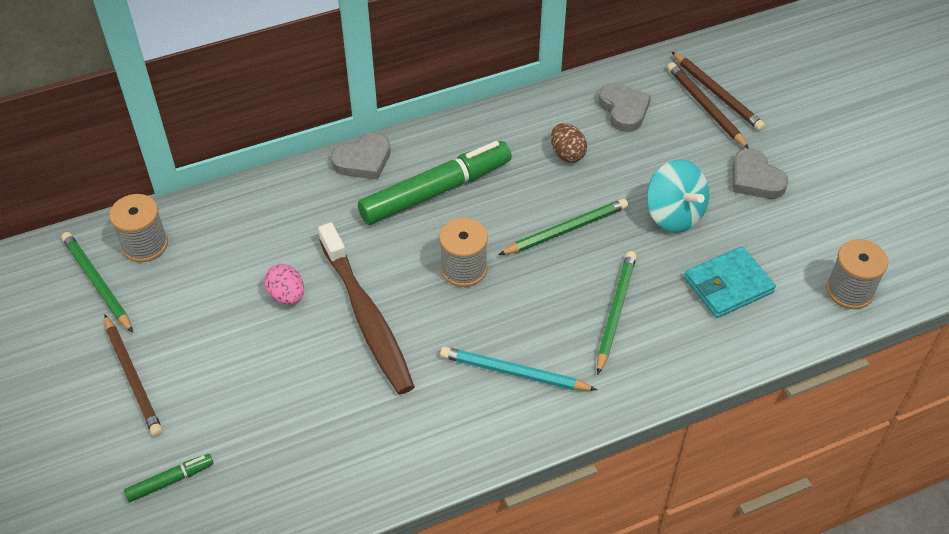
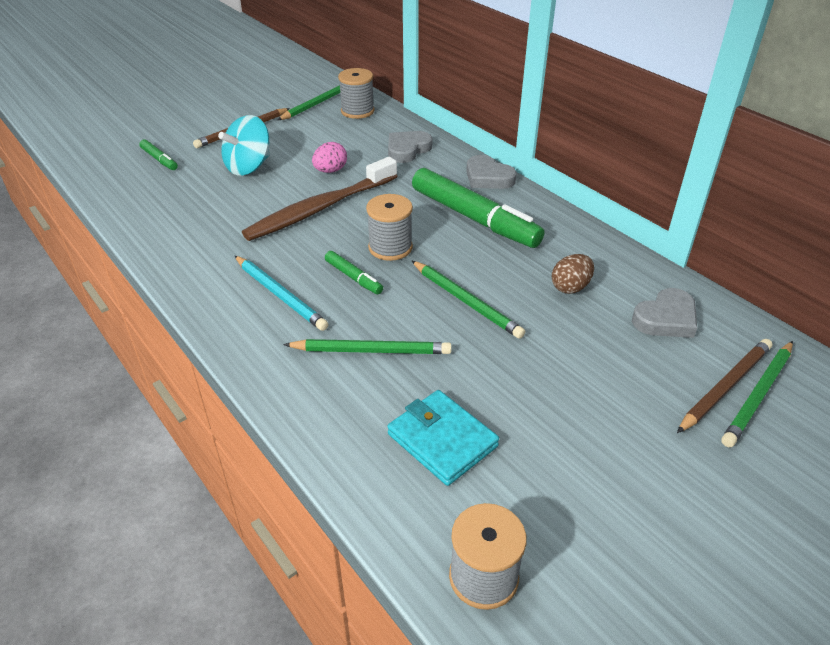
camera: 75 degrees right, 10 degrees down
turquoise pencil [440,347,597,391] -> turquoise pencil turned 135 degrees clockwise [235,256,329,331]
turquoise spinning top [647,159,709,233] -> turquoise spinning top moved to [218,115,269,176]
brown pencil [672,52,765,131] -> green pencil [722,341,793,447]
grey heart [733,148,789,199] -> grey heart moved to [388,131,433,163]
none -> green marker [325,251,383,294]

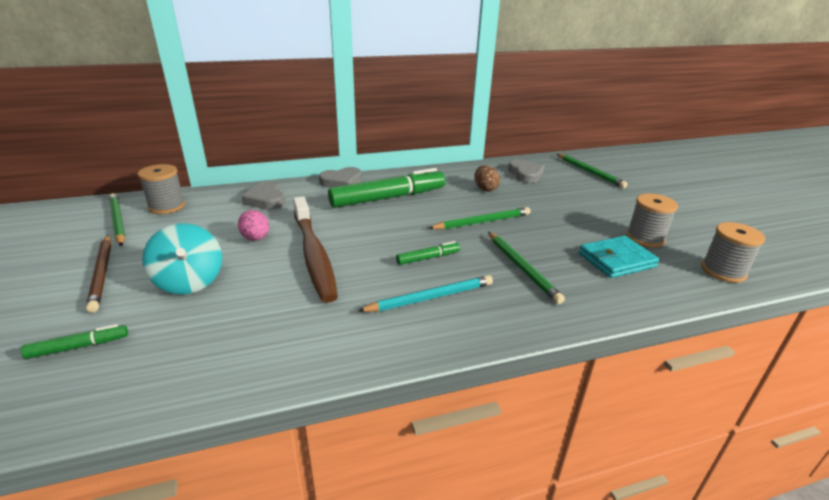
camera: 70 degrees left, 10 degrees down
green pencil [283,339,452,354] -> green pencil turned 135 degrees clockwise [488,232,565,304]
grey spool [366,194,413,261] -> grey spool moved to [626,194,678,247]
brown pencil [677,339,773,433] -> none

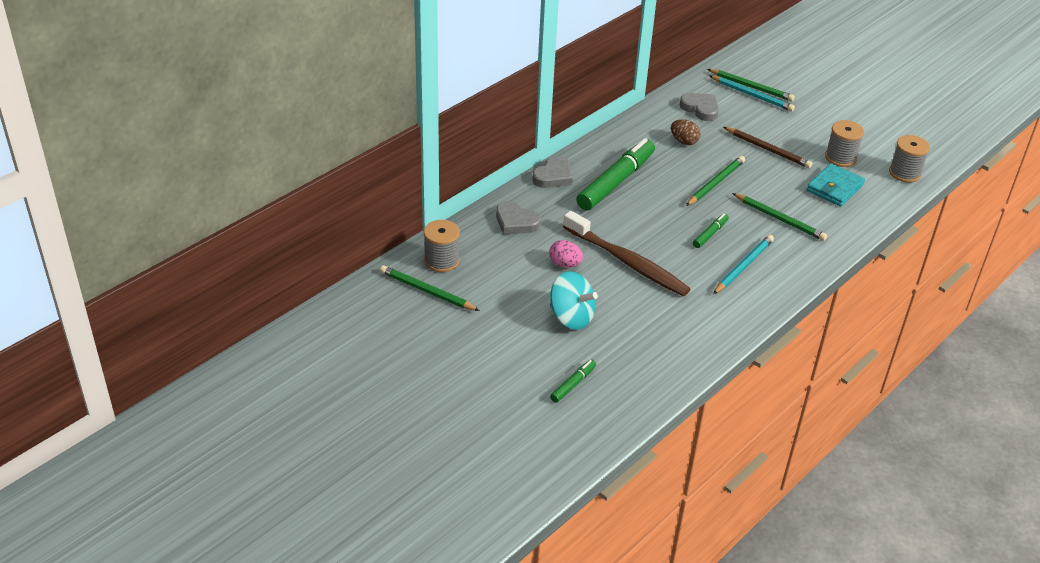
camera: 30 degrees left, 10 degrees up
brown pencil [86,235,111,313] -> brown pencil moved to [723,127,812,168]
none -> turquoise pencil [710,76,795,112]

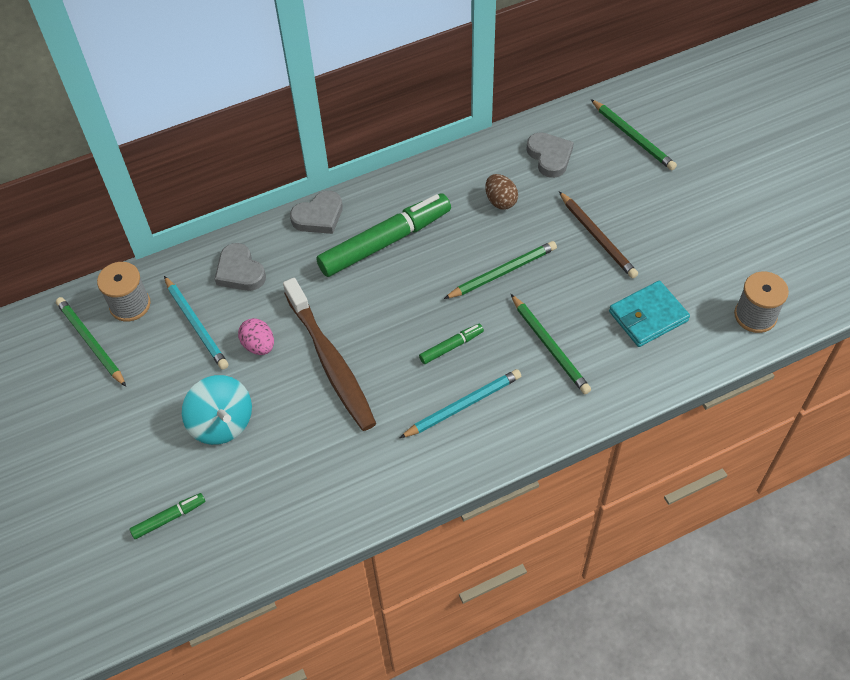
camera: 25 degrees right, 15 degrees up
turquoise pencil [710,76,795,112] -> turquoise pencil moved to [164,276,229,370]
grey spool [825,120,864,167] -> none

